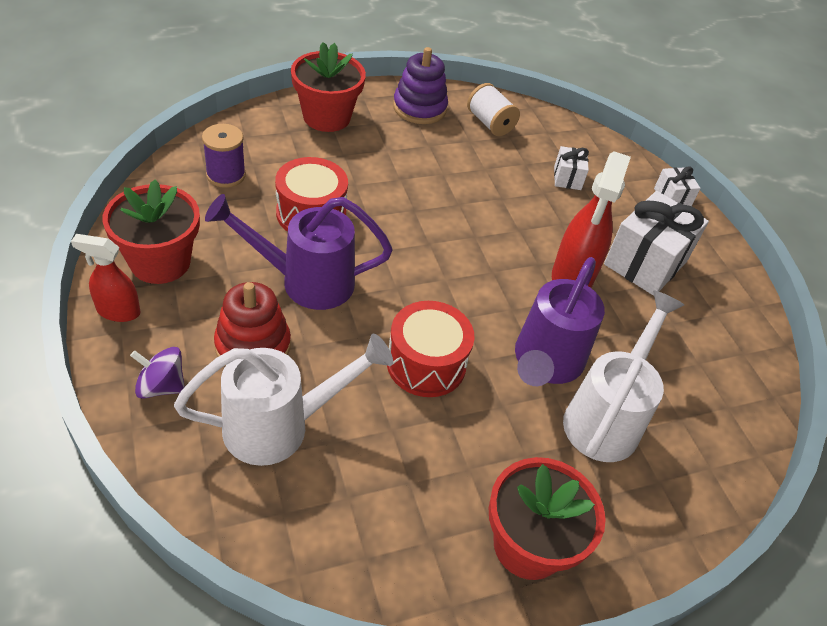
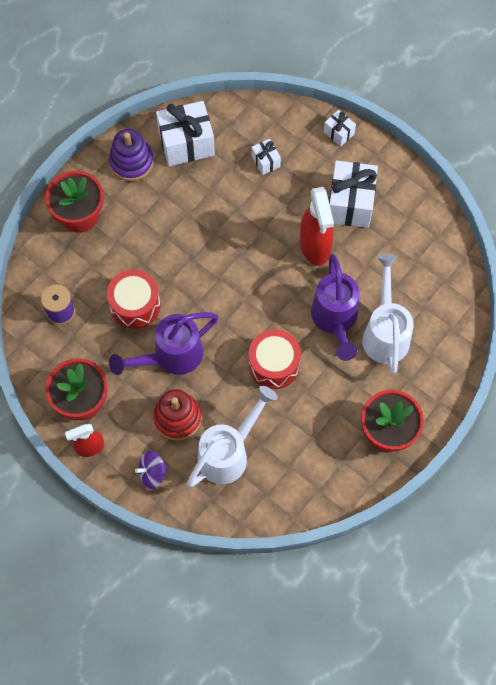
camera: 25 degrees left, 20 degrees up
white spool [467,83,520,136] -> white gift [156,101,215,166]

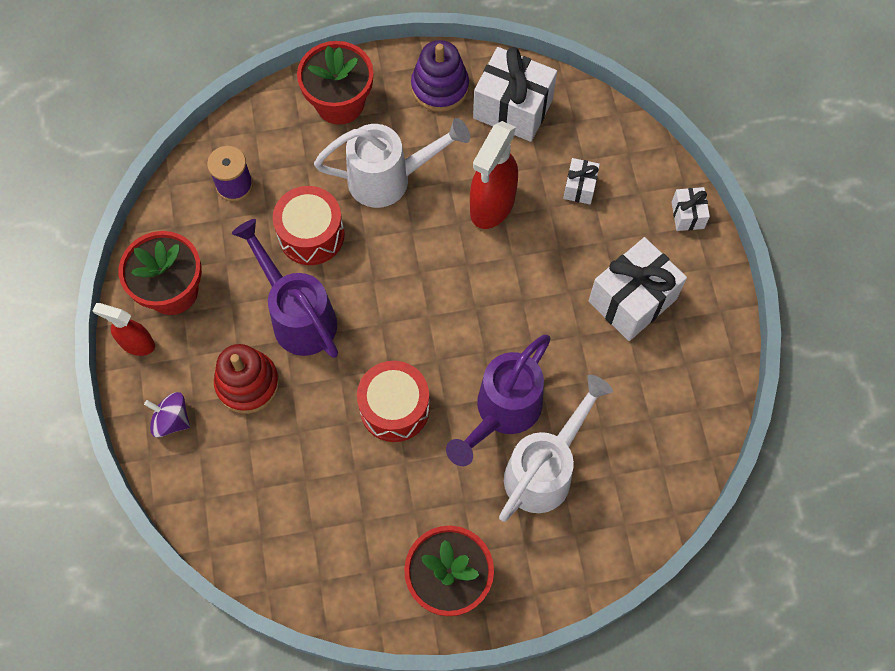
camera: 40 degrees right, 0 degrees up
purple watering can [109,312,218,375] -> purple watering can turned 45 degrees clockwise [232,219,338,358]
white watering can [187,386,278,487] -> white watering can moved to [314,118,470,208]
red spray bottle [300,187,334,266] -> red spray bottle moved to [470,121,518,229]

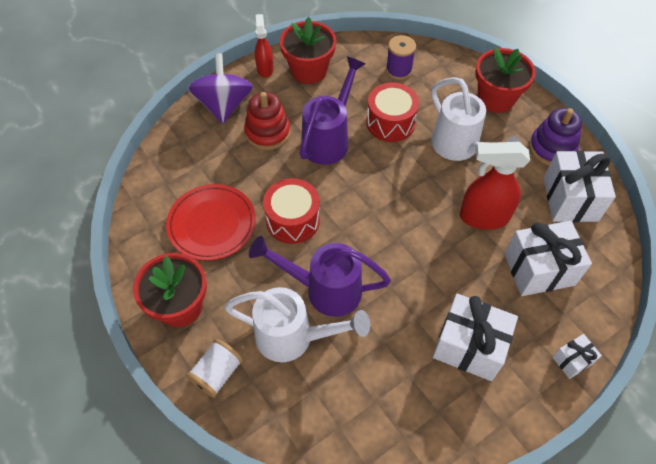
camera: 65 degrees right, 10 degrees down
purple spinning top [144,392,190,438] -> purple spinning top [188,53,253,124], size x1.83
white gift [563,158,600,204] -> white gift [505,221,592,296], size x2.01
none -> red plate [166,184,256,261]
none -> white spool [186,339,243,398]

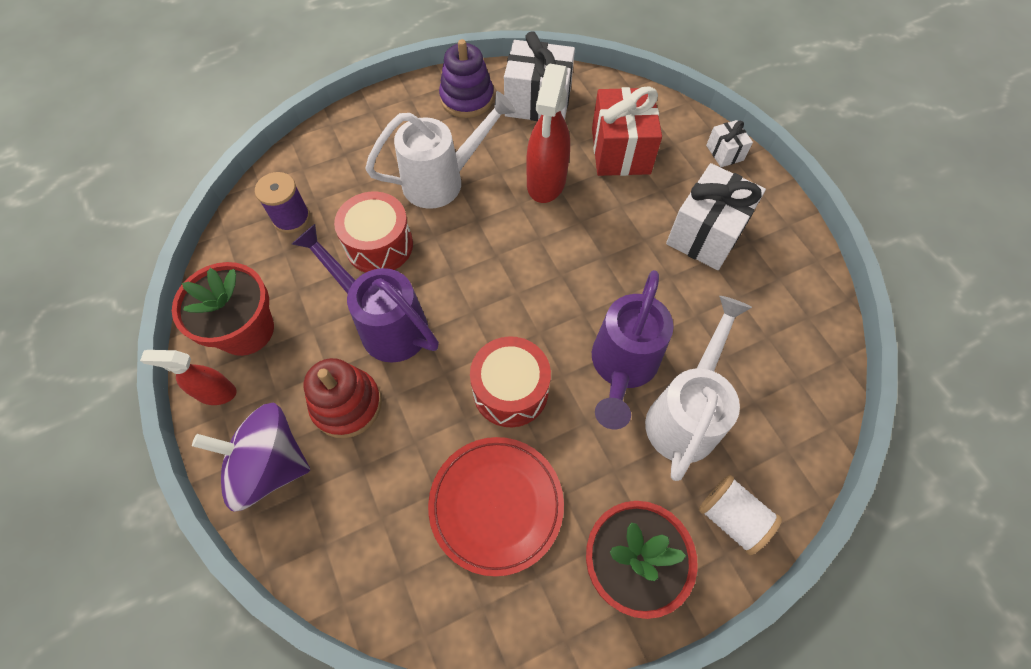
camera: 80 degrees left, 5 degrees up
red flower pot [476,48,536,113] -> none
white gift [505,221,592,296] -> red gift [592,86,662,176]

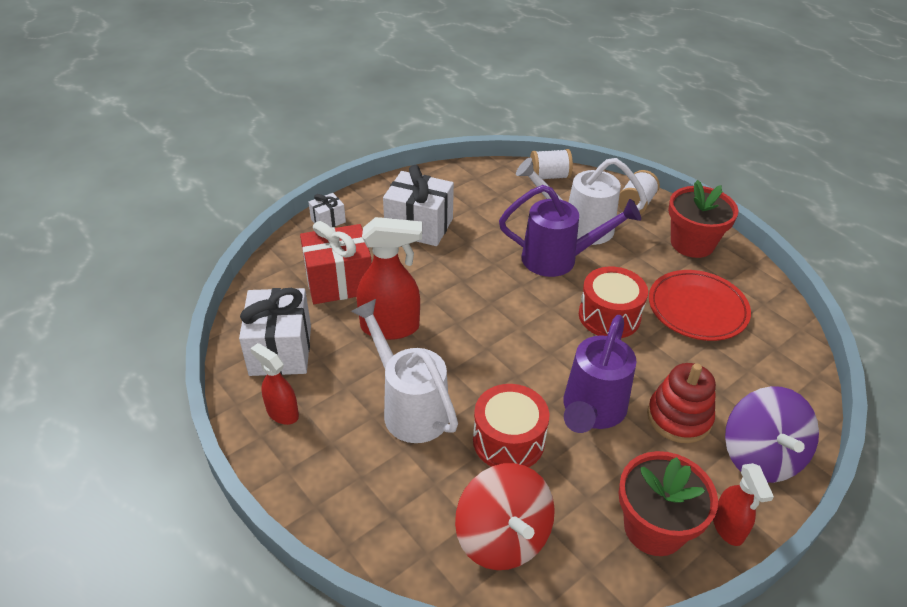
camera: 105 degrees left, 20 degrees down
purple spool [255,172,310,233] -> red spinning top [455,463,555,570]
purple stacking toy [439,39,494,118] -> red spray bottle [250,343,299,425]
none -> white spool [530,149,573,179]

